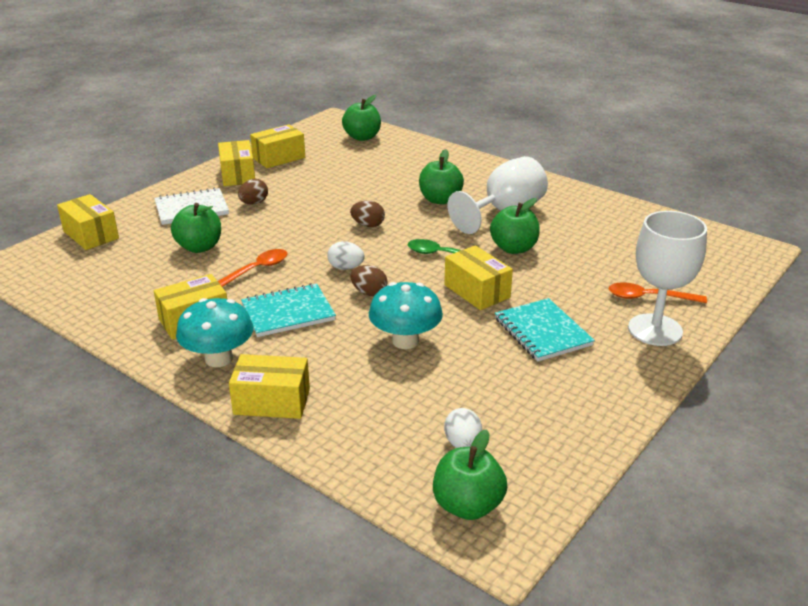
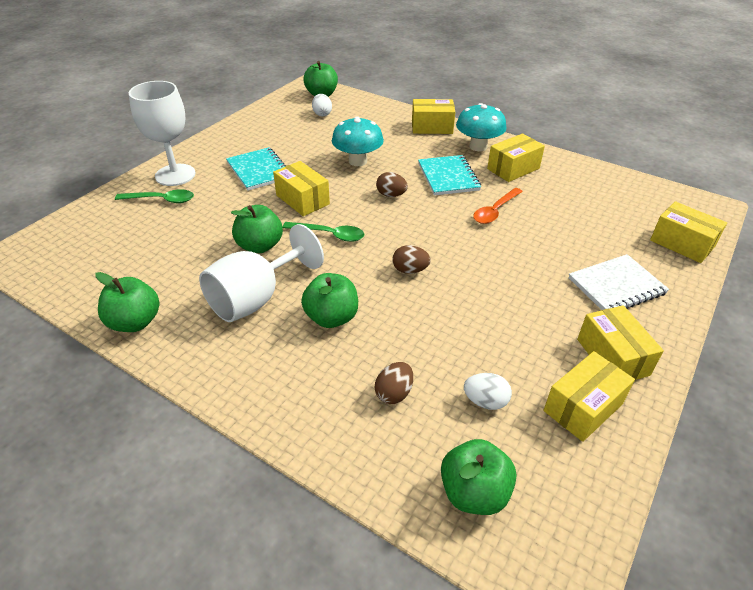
camera: 175 degrees right, 10 degrees up
green apple [171,203,221,253] -> green apple moved to [95,272,159,332]
brown egg [238,179,268,205] -> brown egg moved to [375,362,413,404]
turquoise notebook [241,283,336,337] -> turquoise notebook turned 75 degrees counterclockwise [418,155,481,195]
white egg [327,241,365,270] -> white egg moved to [464,373,512,410]
orange spoon [608,282,707,303] -> green spoon [115,189,194,203]

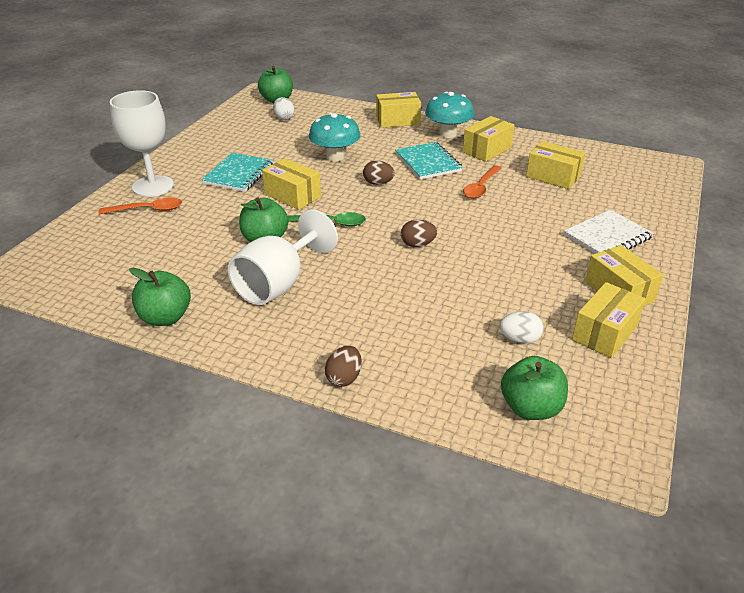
camera: 10 degrees left, 5 degrees down
green spoon [115,189,194,203] -> orange spoon [98,197,182,214]
turquoise notebook [226,147,286,191] -> turquoise notebook turned 60 degrees clockwise [201,153,274,192]
green apple [301,273,358,328] -> none
brown egg [375,362,413,404] -> brown egg moved to [325,346,362,387]
yellow box [650,201,727,263] -> yellow box moved to [526,141,585,189]

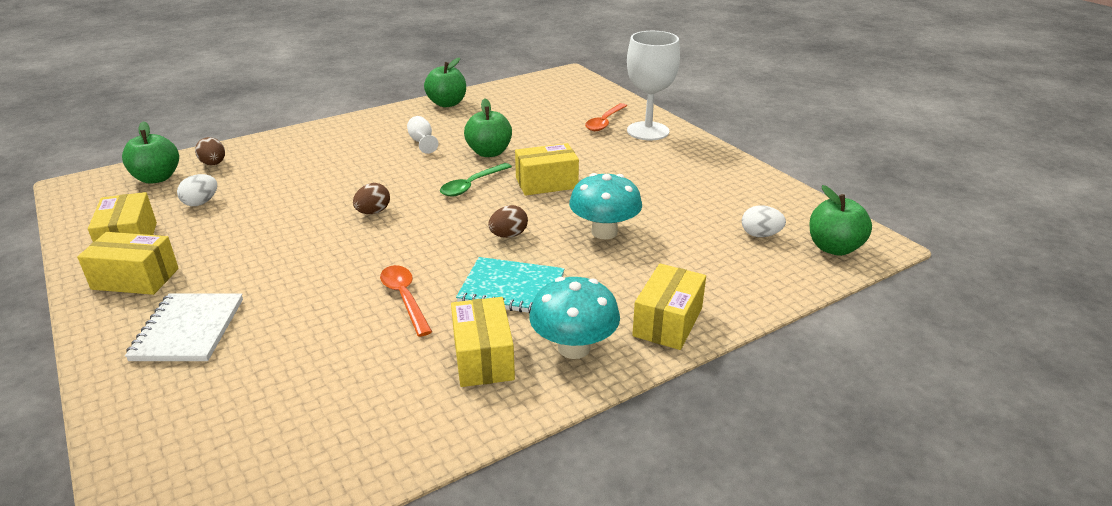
camera: 125 degrees right, 5 degrees down
turquoise notebook [201,153,274,192] -> none
white goblet [228,209,338,305] -> white goblet [407,116,438,154], size x0.45
brown egg [325,346,362,387] -> brown egg moved to [195,137,225,165]
yellow box [526,141,585,189] -> none

